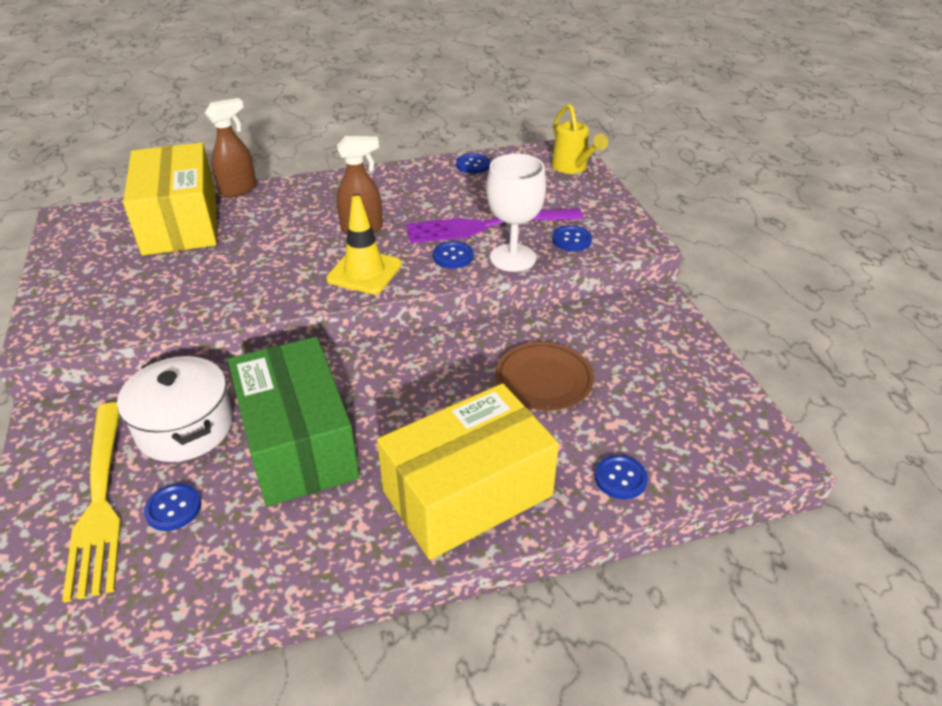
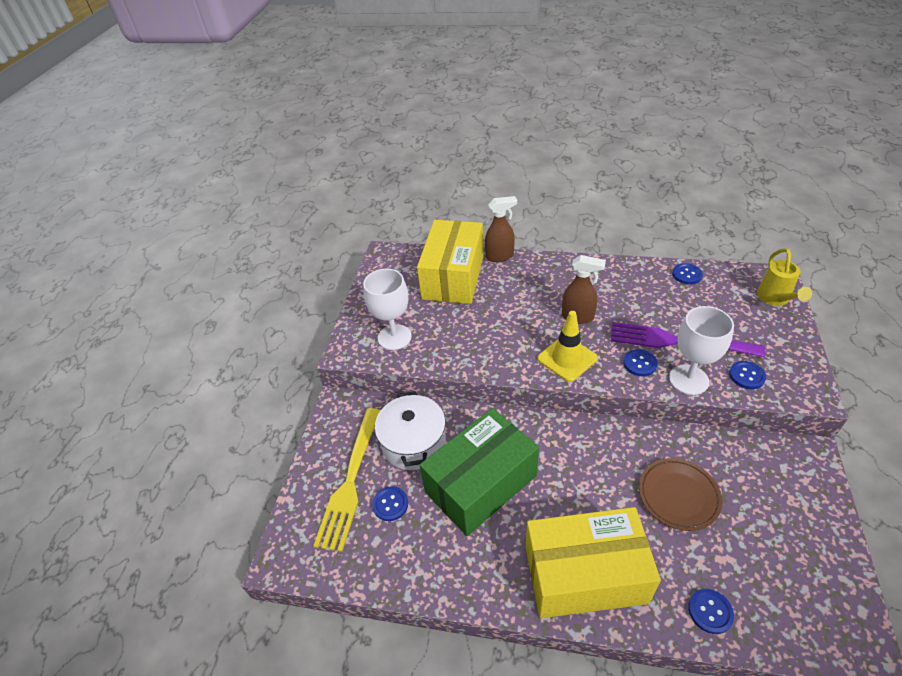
camera: 30 degrees right, 5 degrees up
green box [228,337,360,507] -> green box turned 45 degrees clockwise [420,408,539,536]
none -> white goblet [363,269,411,350]

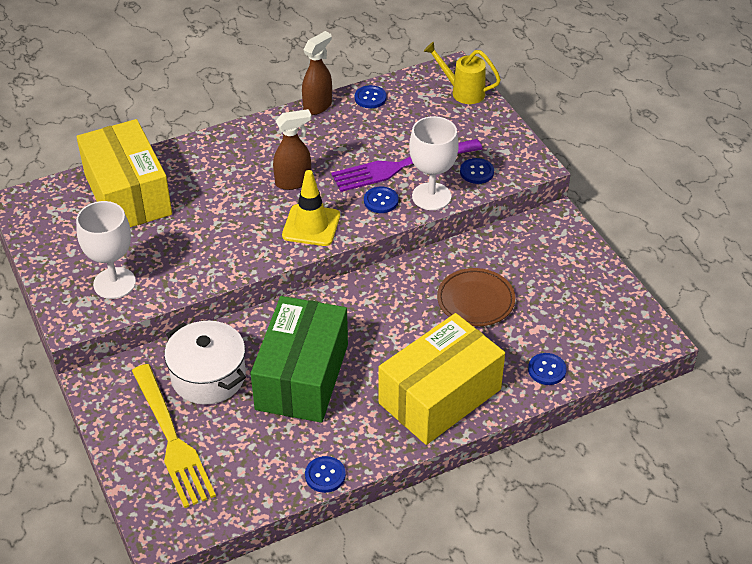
camera: 40 degrees left, 0 degrees up
blue button [372,486,408,521] -> blue button moved to [305,456,346,493]
brown spray bottle [485,196,517,262] -> brown spray bottle moved to [302,31,332,115]
yellow watering can [757,248,812,306] -> yellow watering can turned 150 degrees clockwise [423,42,501,104]

